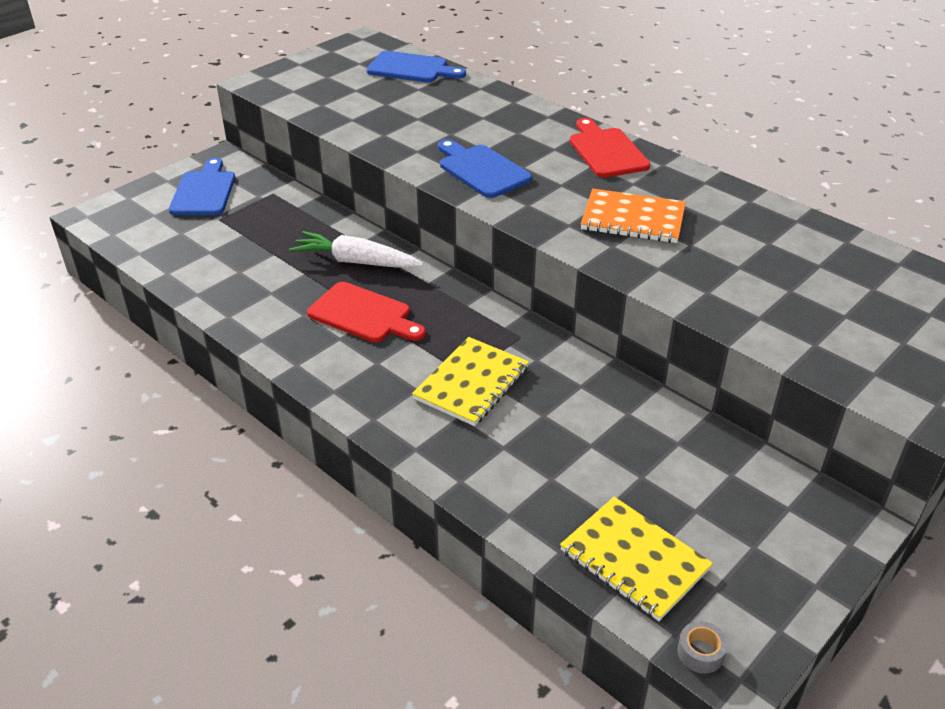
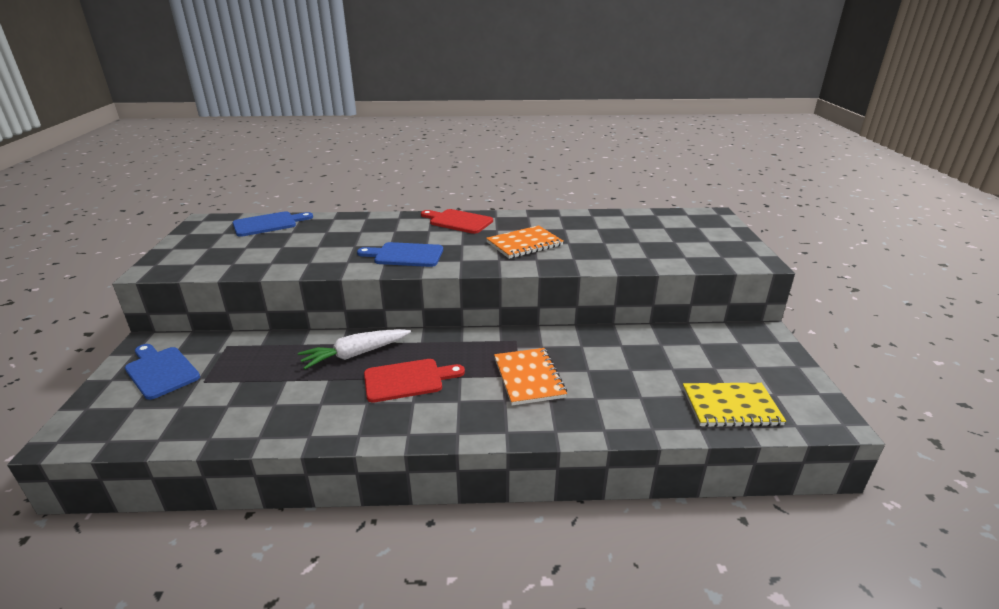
camera: 45 degrees left, 10 degrees down
yellow notebook [412,337,529,426] -> orange notebook [494,348,567,405]
grey tape [677,621,728,674] -> none

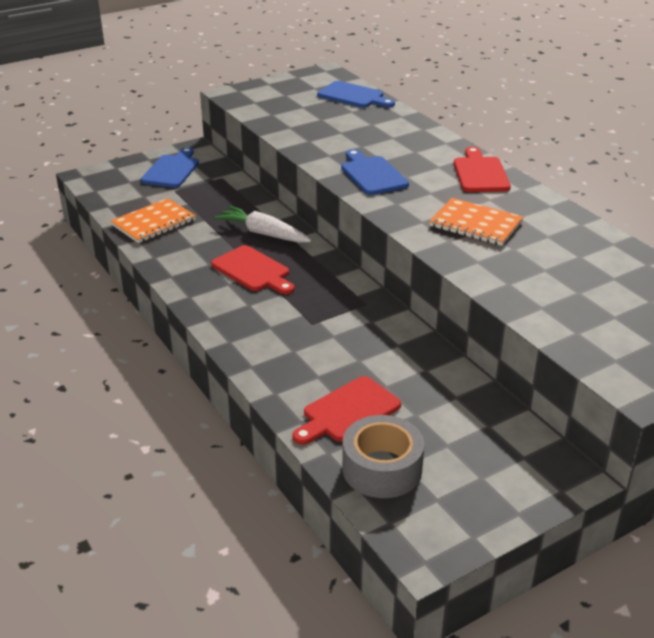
camera: 60 degrees right, 5 degrees up
orange notebook [494,348,567,405] -> orange notebook moved to [111,198,196,243]
yellow notebook [683,383,786,427] -> grey tape [342,415,424,498]
none -> red cutting board [292,376,401,445]

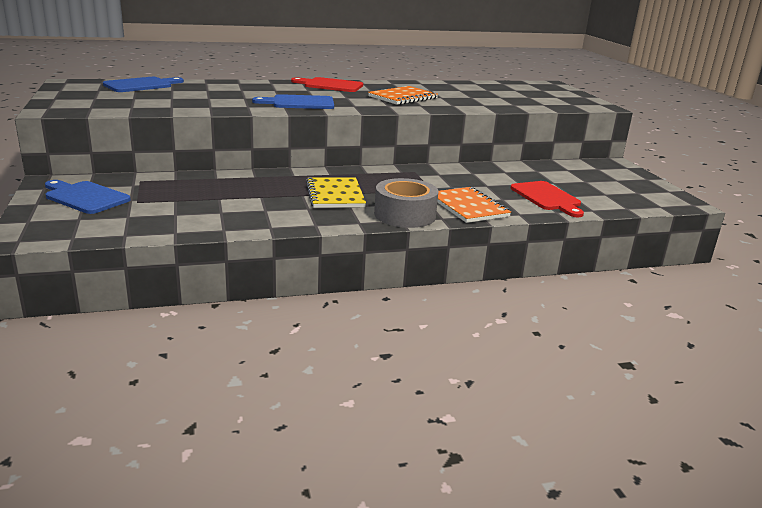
camera: 75 degrees left, 10 degrees down
orange notebook [111,198,196,243] -> orange notebook moved to [437,187,511,223]
red cutting board [211,245,295,295] -> yellow notebook [306,177,366,208]
white carrot [214,206,311,243] -> none
grey tape [342,415,424,498] -> grey tape moved to [374,178,439,228]

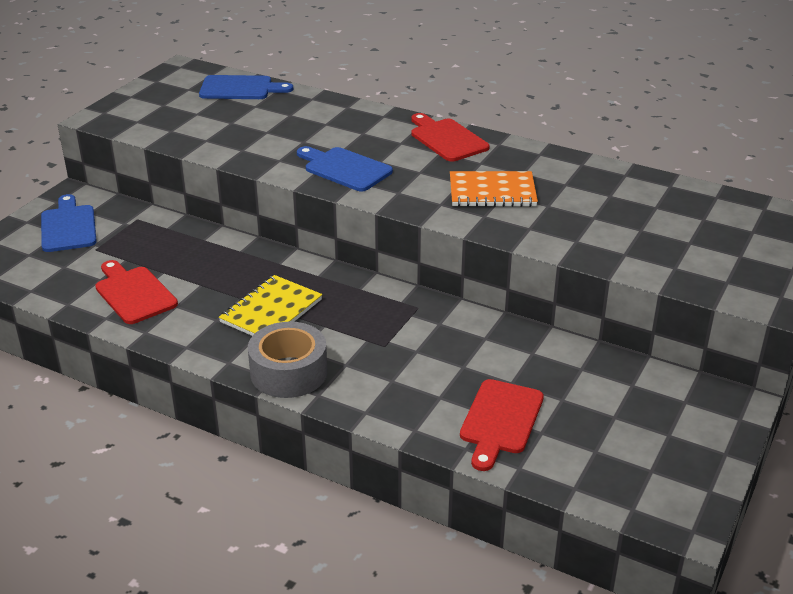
camera: 45 degrees right, 10 degrees up
orange notebook [437,187,511,223] -> none
none -> red cutting board [95,260,178,324]

